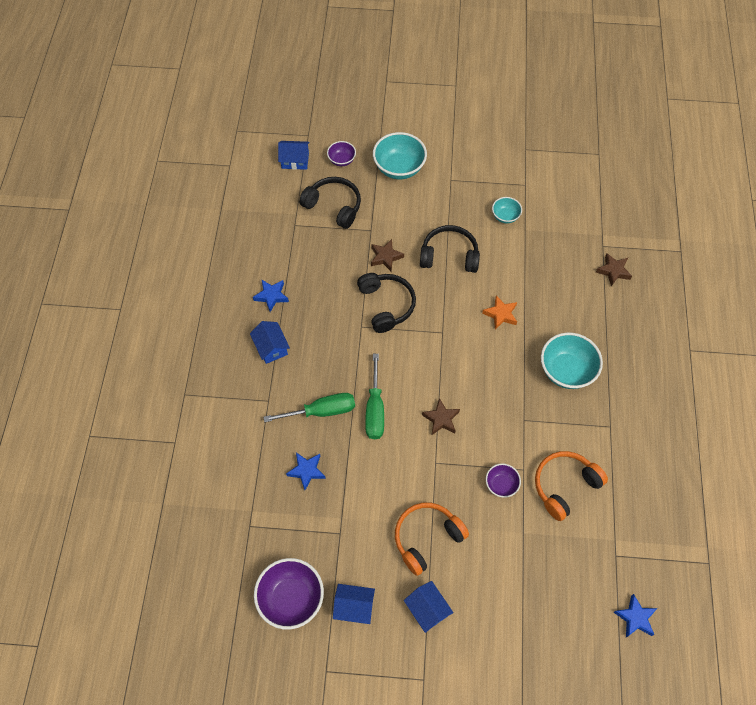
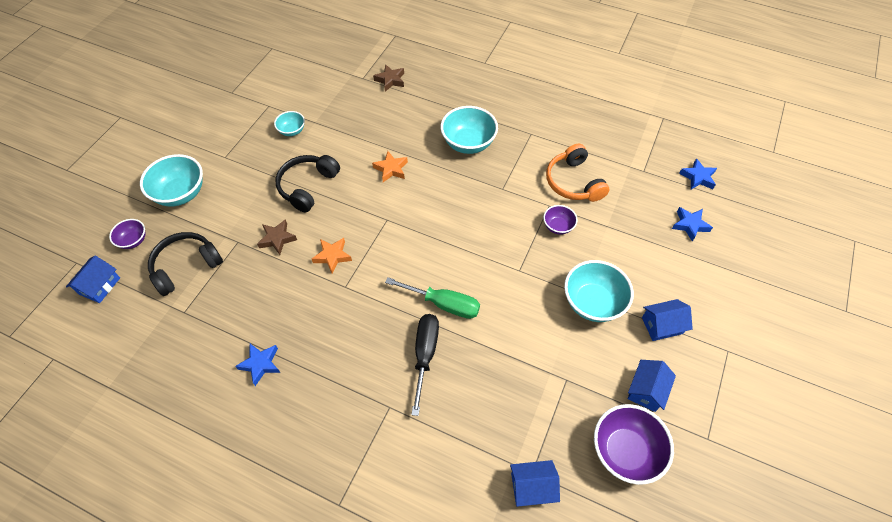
camera: 70 degrees left, 5 degrees down
blue house [250,321,290,364] -> blue house moved to [510,460,560,507]
green screwdriver [264,393,355,422] -> black screwdriver [411,314,439,416]
blue star [286,452,326,490] -> blue star moved to [672,207,713,242]
black headphones [357,273,416,333] -> orange star [312,238,352,273]
orange headphones [395,502,469,576] -> turquoise bowl [564,260,634,322]
brown star [422,398,460,435] -> none

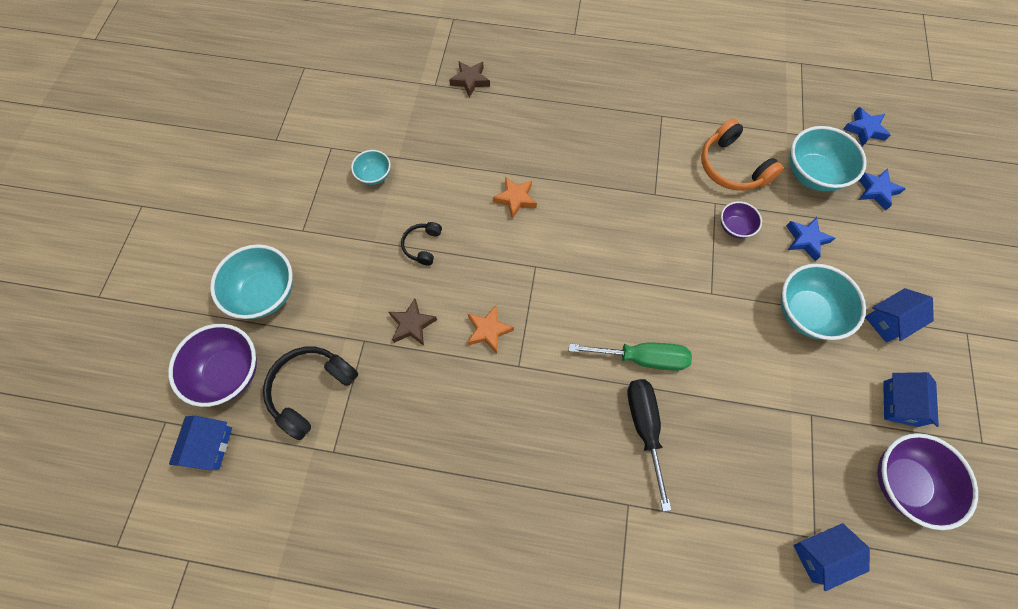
camera: 15 degrees left, 10 degrees up
purple bowl [109,219,146,249] -> purple bowl [168,324,257,407], size x1.84
blue star [235,344,280,386] -> blue star moved to [786,217,835,261]
black headphones [275,155,340,212] -> black headphones [401,222,442,265], size x0.55
turquoise bowl [441,106,498,154] -> turquoise bowl moved to [790,126,867,191]

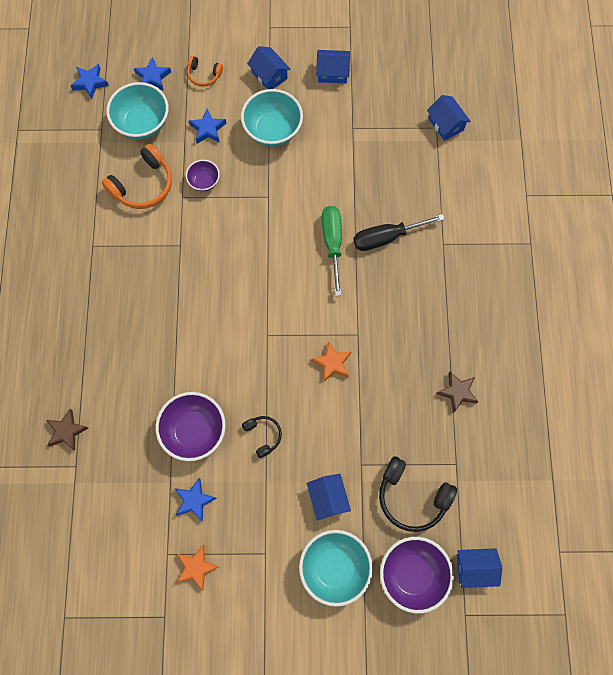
camera: 100 degrees left, 5 degrees up
turquoise bowl [351,150,391,185] -> blue star [175,478,217,522]
brown star [389,298,437,346] -> brown star moved to [437,371,478,412]
black headphones [401,222,442,265] -> black headphones turned 120 degrees counterclockwise [242,416,282,458]
orange star [493,177,537,219] -> orange star moved to [177,545,219,591]
purple bowl [877,433,978,530] -> purple bowl moved to [155,392,226,461]
none -> orange headphones [187,56,223,87]
none -> blue house [306,474,351,521]

